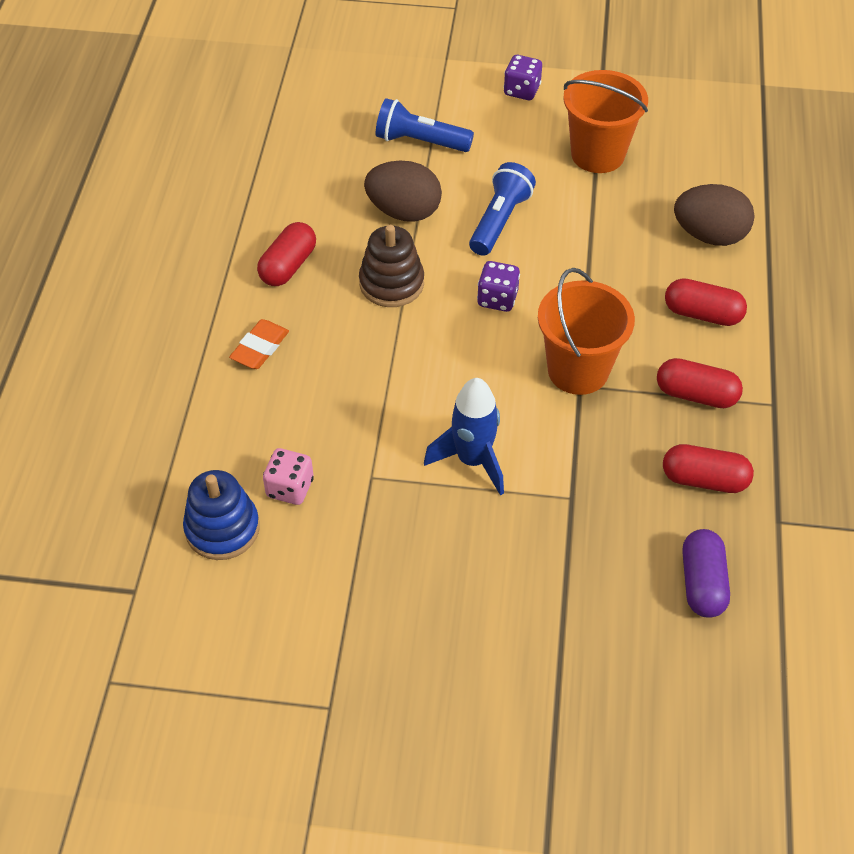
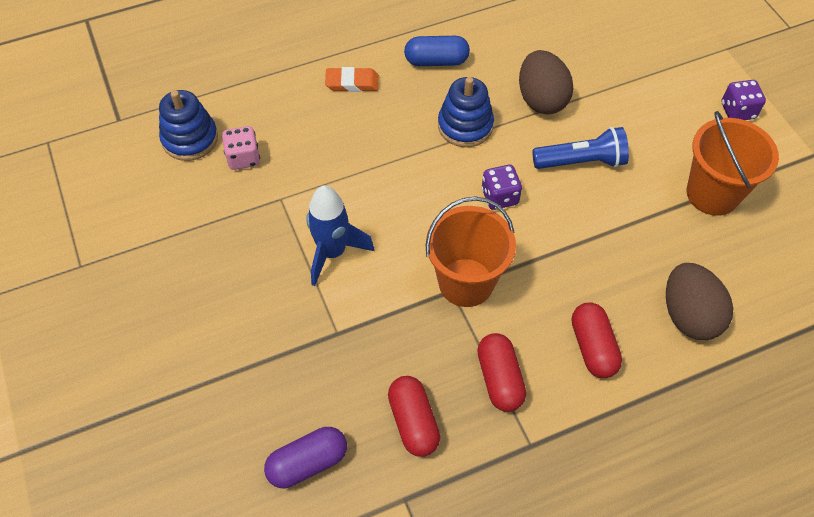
camera: 60 degrees right, 5 degrees up
red capsule [257,222,316,286] -> blue capsule [404,36,470,66]
brown stacking toy [359,225,424,307] -> blue stacking toy [438,77,494,147]
blue flashlight [376,98,474,152] -> none

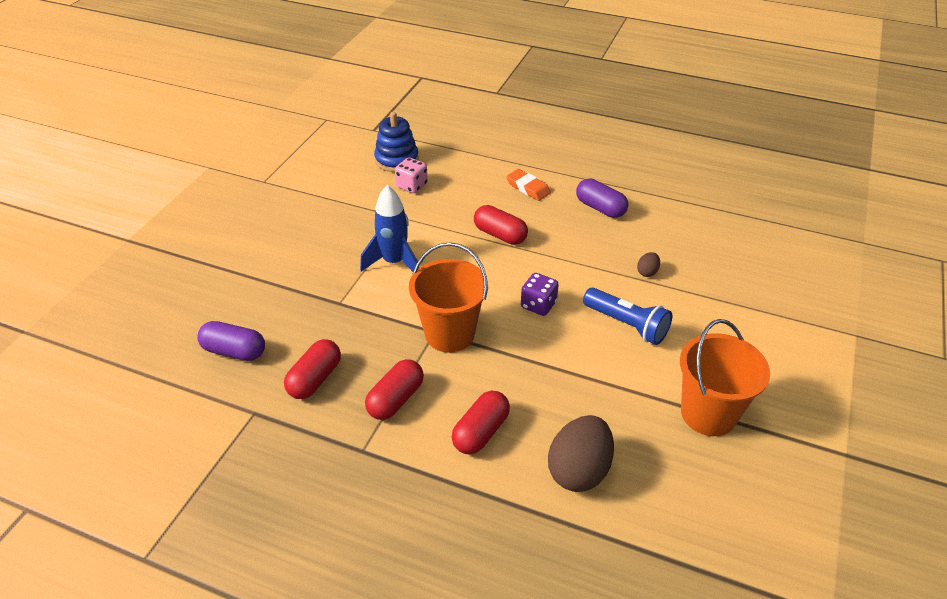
camera: 45 degrees right, 15 degrees down
blue capsule [404,36,470,66] -> purple capsule [576,179,628,218]
blue stacking toy [438,77,494,147] -> none
brown egg [519,50,574,114] -> brown egg [637,252,660,277], size x0.45
purple dice [721,80,766,120] -> none
none -> red capsule [474,205,528,245]

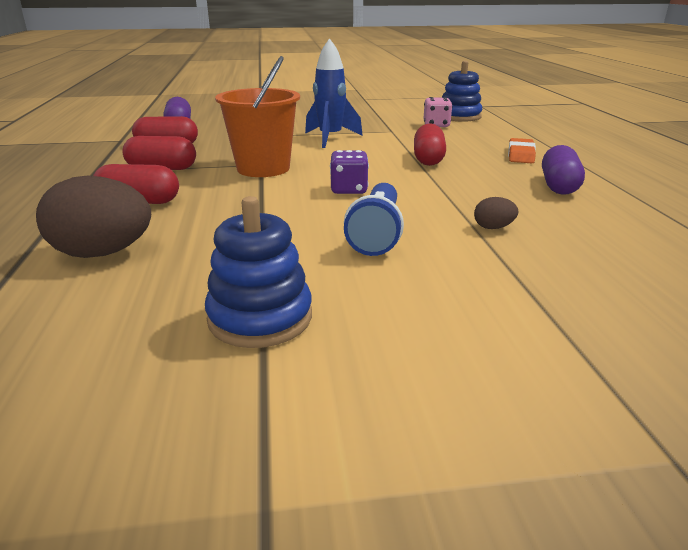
camera: 60 degrees right, 15 degrees down
orange bucket [680,319,770,436] -> blue stacking toy [205,196,312,348]

